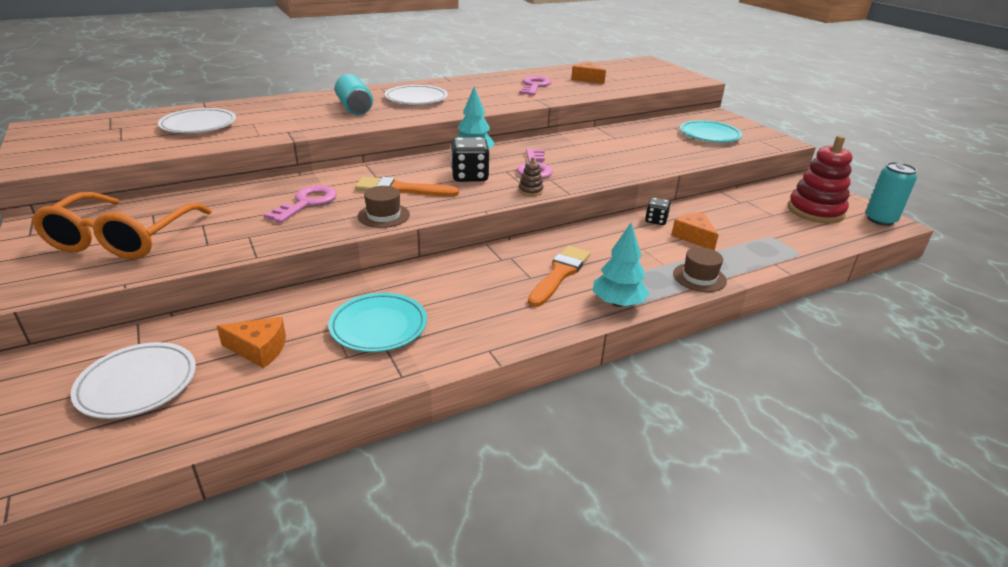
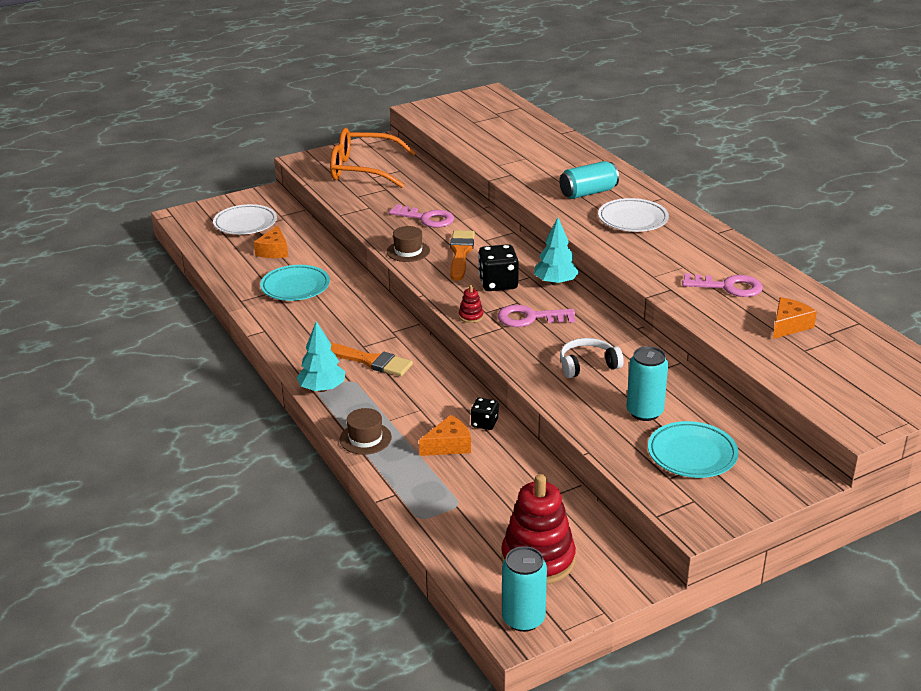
camera: 90 degrees right, 0 degrees up
white plate [158,108,236,133] -> none
brown stacking toy [519,157,543,196] -> red stacking toy [459,285,484,323]
none -> white headphones [560,338,624,378]
none -> turquoise can [627,346,668,421]

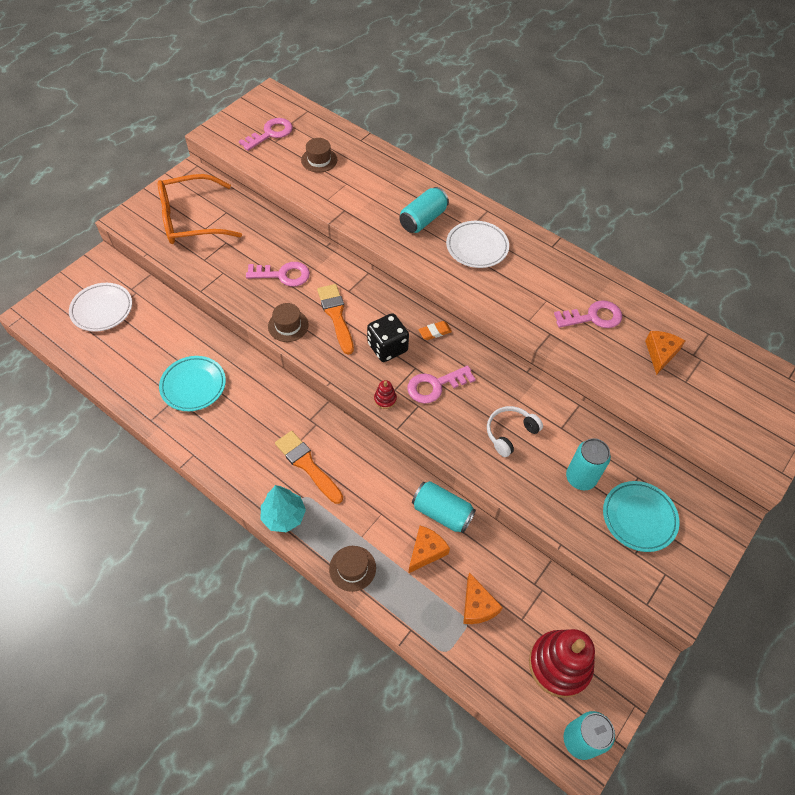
camera: 25 degrees left, 25 degrees up
orange cheese [254,226,288,258] -> orange cheese moved to [463,572,503,624]
orange brush [330,342,413,376] -> orange brush turned 135 degrees counterclockwise [275,431,343,504]
black dice [471,398,498,430] -> turquoise can [412,481,476,533]
turquoise tree [534,217,579,286] -> orange eraser [418,321,452,340]
none -> pink key [239,118,293,151]
none -> brown hat [301,138,337,173]

